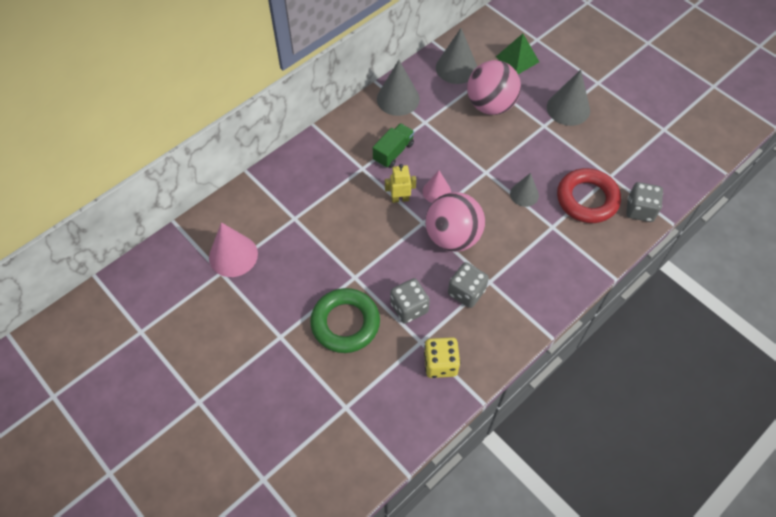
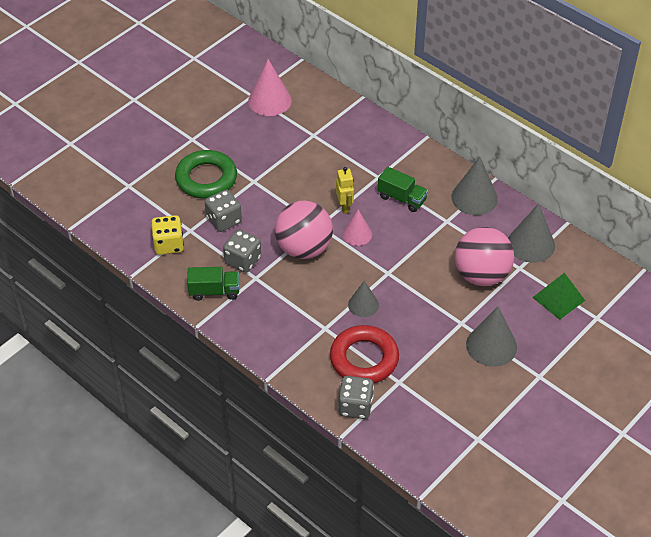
camera: 85 degrees right, 10 degrees down
none -> green truck [187,267,239,301]

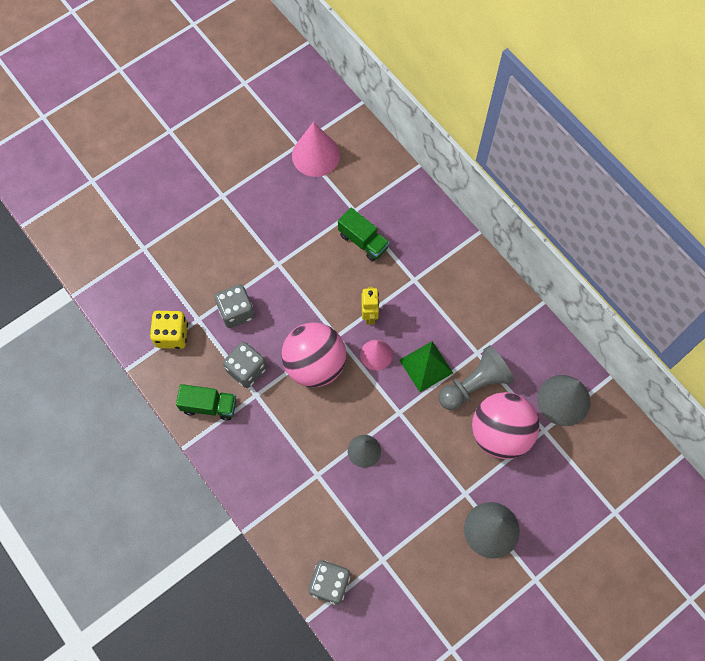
camera: 10 degrees right, 20 degrees up
green ring [175,150,237,199] -> none
red ring [330,325,399,384] -> none
green truck [378,167,428,212] -> green truck moved to [338,208,390,262]
grey cone [451,157,498,215] -> none
green pyramid [532,273,585,320] -> green pyramid moved to [399,341,453,392]
none -> grey pawn [439,345,514,410]

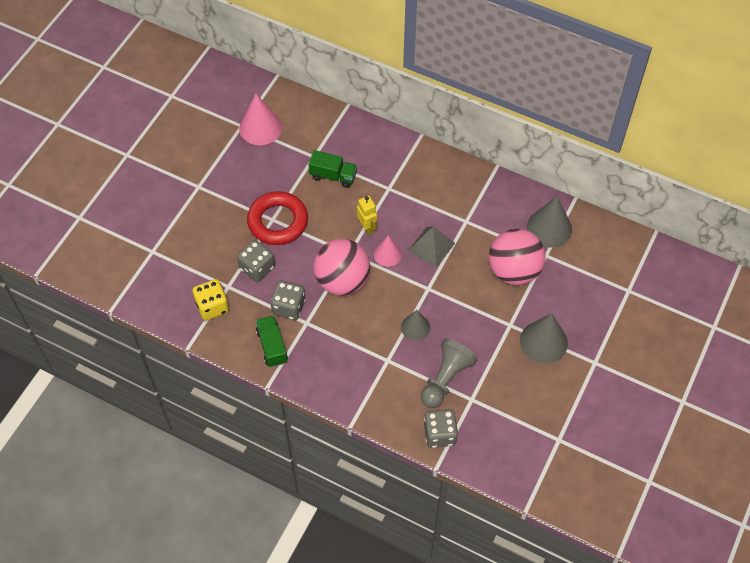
camera: 25 degrees left, 10 degrees down
green truck [176,384,236,421] -> green truck turned 90 degrees counterclockwise [256,315,288,367]
green pyramid [399,341,453,392] -> grey pyramid [408,226,455,268]
grey pawn [439,345,514,410] -> grey pawn moved to [421,339,478,408]
none -> red ring [247,191,308,245]

